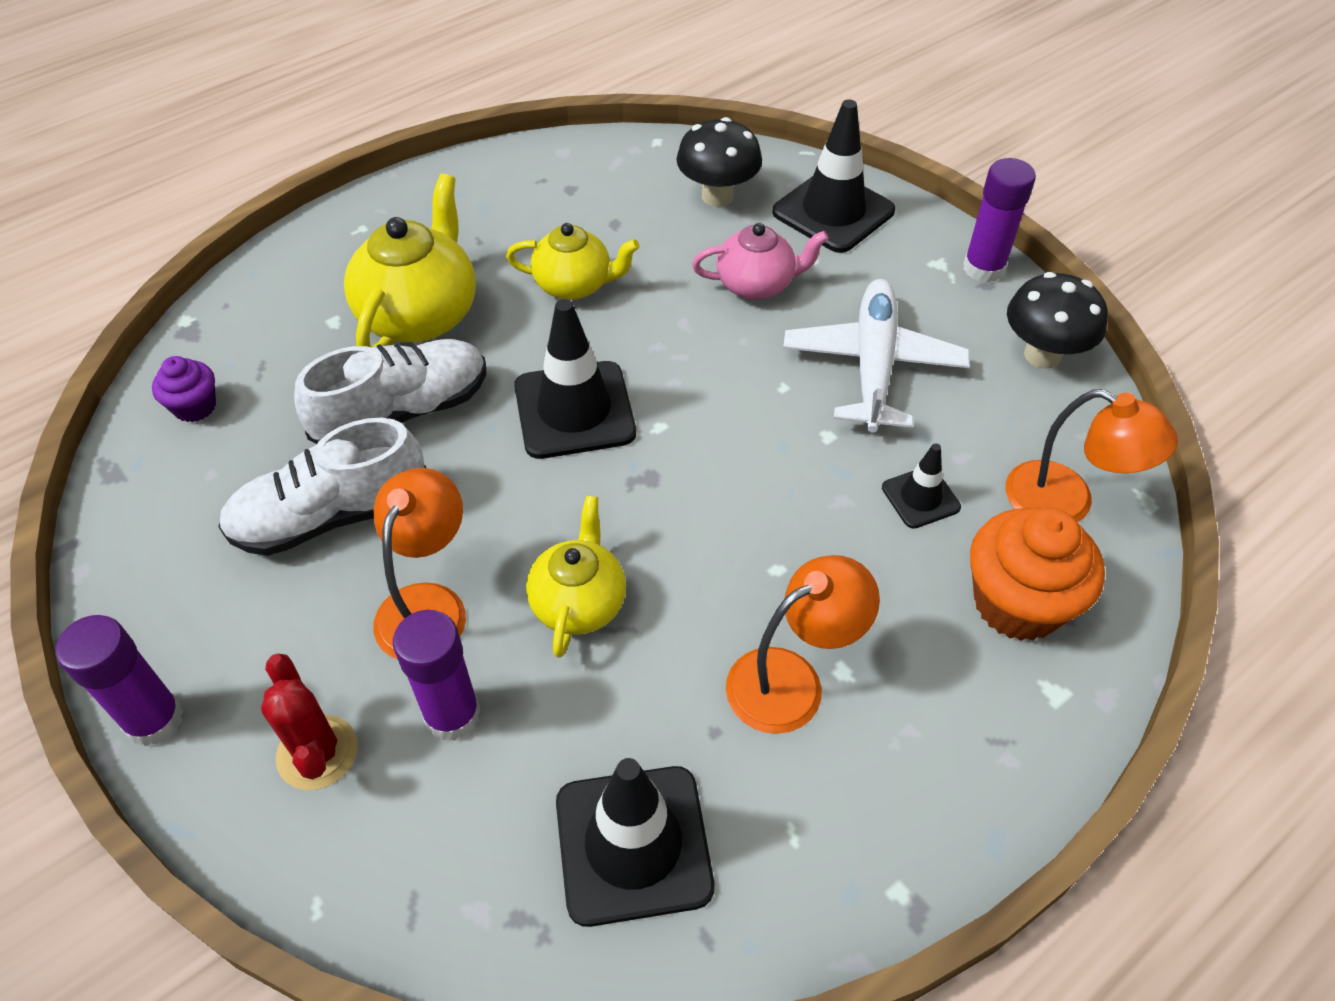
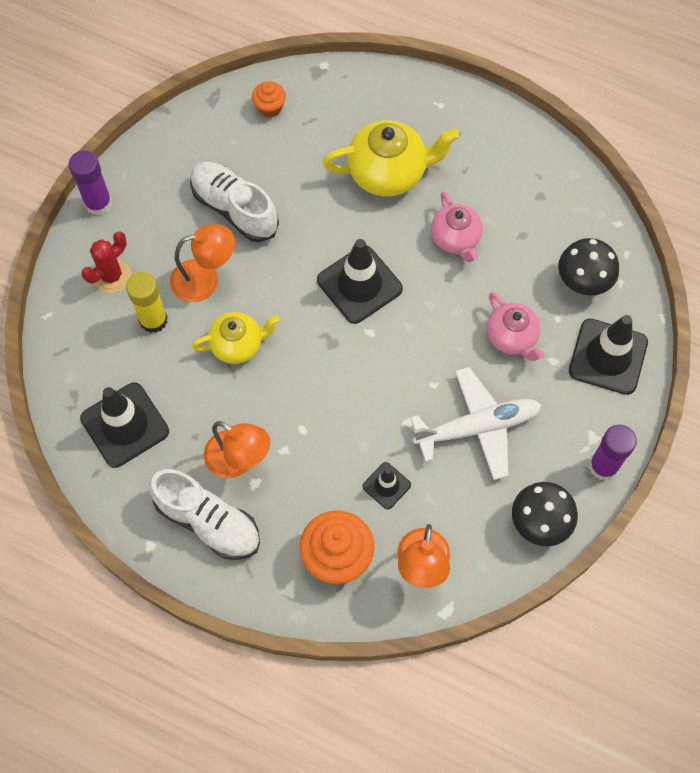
camera: 65 degrees right, 15 degrees up
purple cupcake [152,356,216,422] -> orange cupcake [252,81,286,117]
white shoe [294,339,486,444] -> white shoe moved to [149,469,260,560]
purple glue stick [393,610,481,741] -> yellow glue stick [126,272,168,333]
yellow teapot [506,223,640,300] -> pink teapot [431,191,483,262]

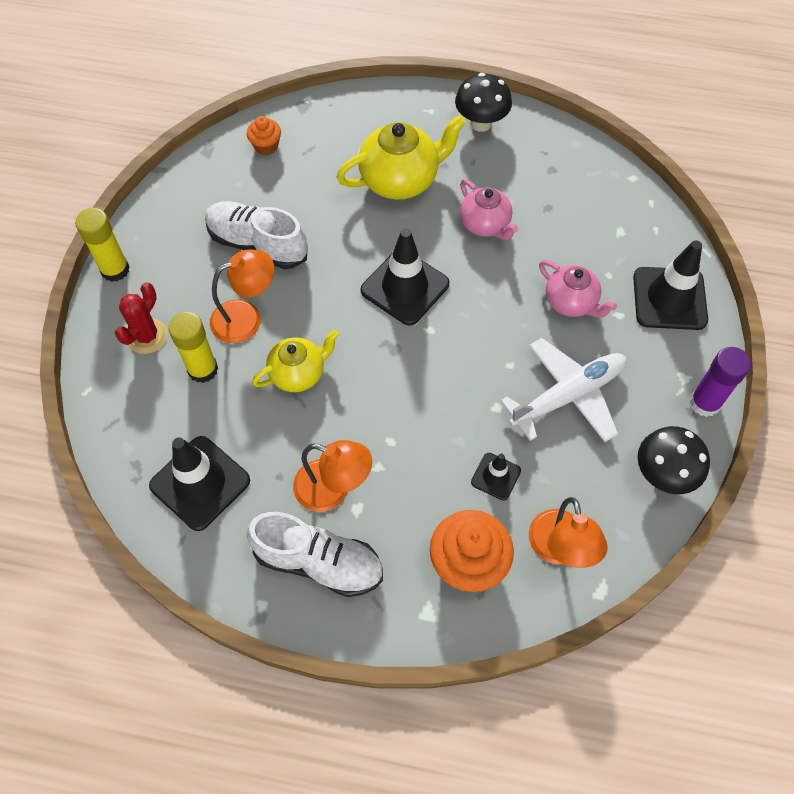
camera: 15 degrees left, 5 degrees down
purple glue stick [69,150,112,216] -> yellow glue stick [75,208,129,282]
black mushroom [558,238,619,296] -> black mushroom moved to [455,73,512,132]

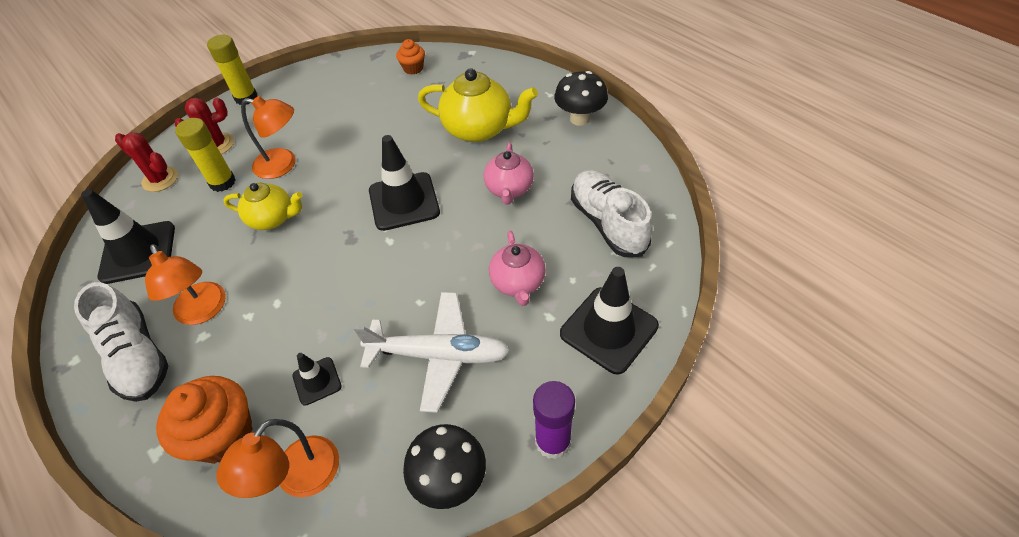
camera: 40 degrees right, 10 degrees down
white shoe [205,201,308,269] -> white shoe moved to [571,170,652,257]
none -> red cactus [115,133,178,192]

